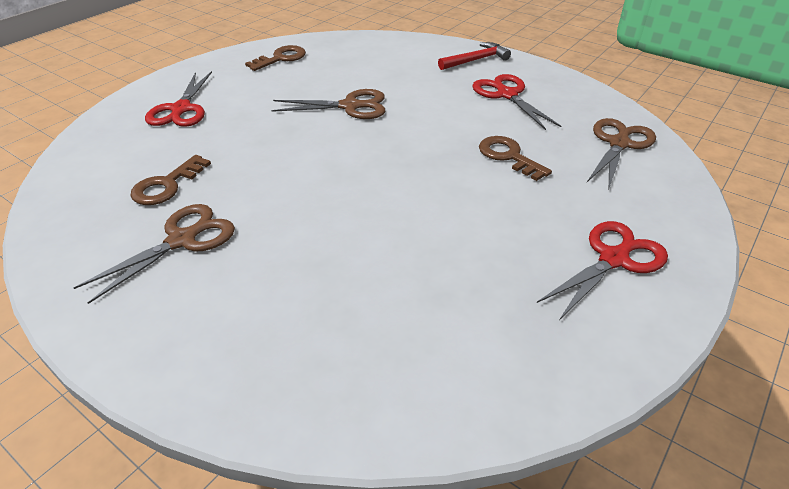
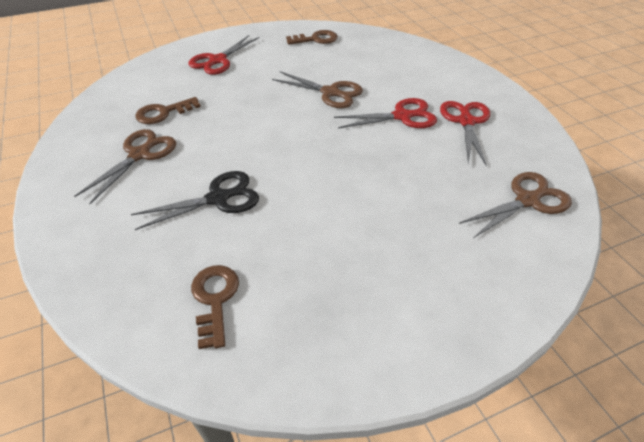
camera: 30 degrees right, 5 degrees up
brown scissors [74,204,235,304] -> brown scissors turned 45 degrees counterclockwise [74,129,176,204]
red hammer [438,42,511,70] -> none
brown key [479,136,552,181] -> brown key moved to [191,265,239,349]
red scissors [537,221,668,320] -> red scissors moved to [334,98,437,128]
none -> black scissors [131,171,259,230]

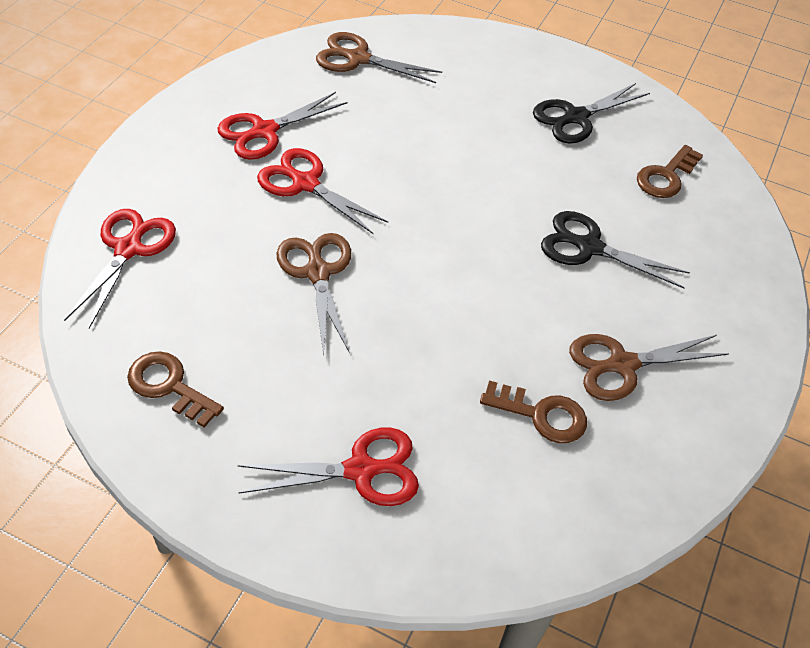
camera: 135 degrees left, 5 degrees up
none -> red scissors [64,209,176,328]
none -> black scissors [533,83,650,143]

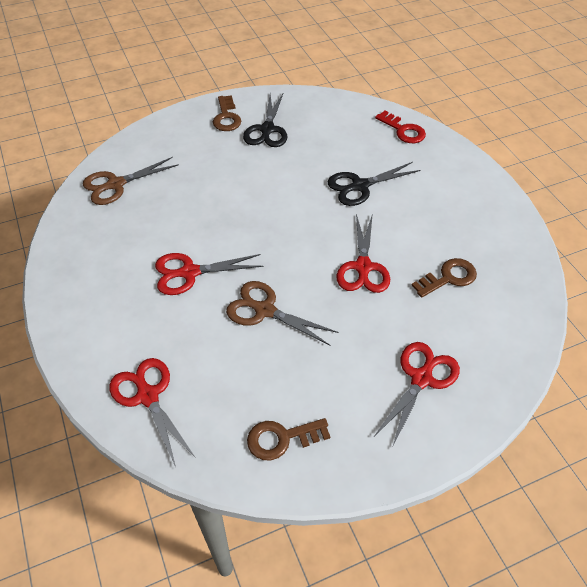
camera: 45 degrees left, 0 degrees up
red scissors [217,92,347,160] -> red scissors moved to [336,214,390,293]
brown scissors [569,334,729,401] -> none
brown key [637,145,703,198] -> brown key moved to [213,95,241,131]
none -> red key [375,111,426,143]

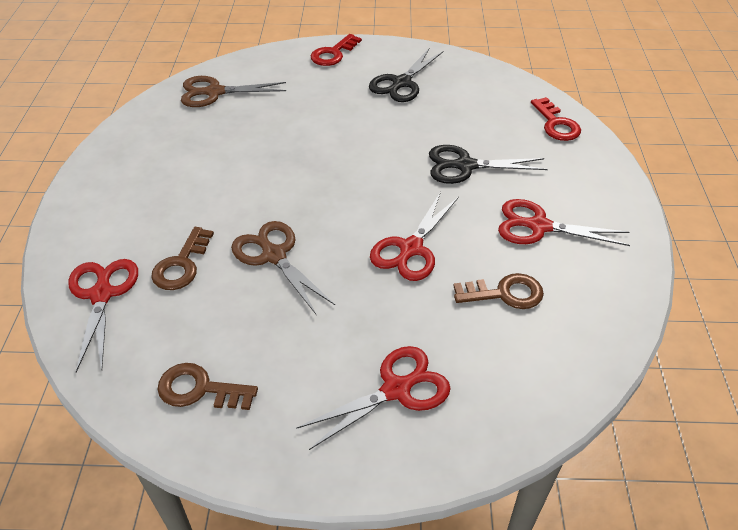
camera: 25 degrees right, 5 degrees down
red scissors [155,253,263,295] -> red scissors moved to [498,199,630,246]
brown key [213,95,241,131] -> brown key moved to [151,227,214,290]
none -> red key [311,34,362,66]

